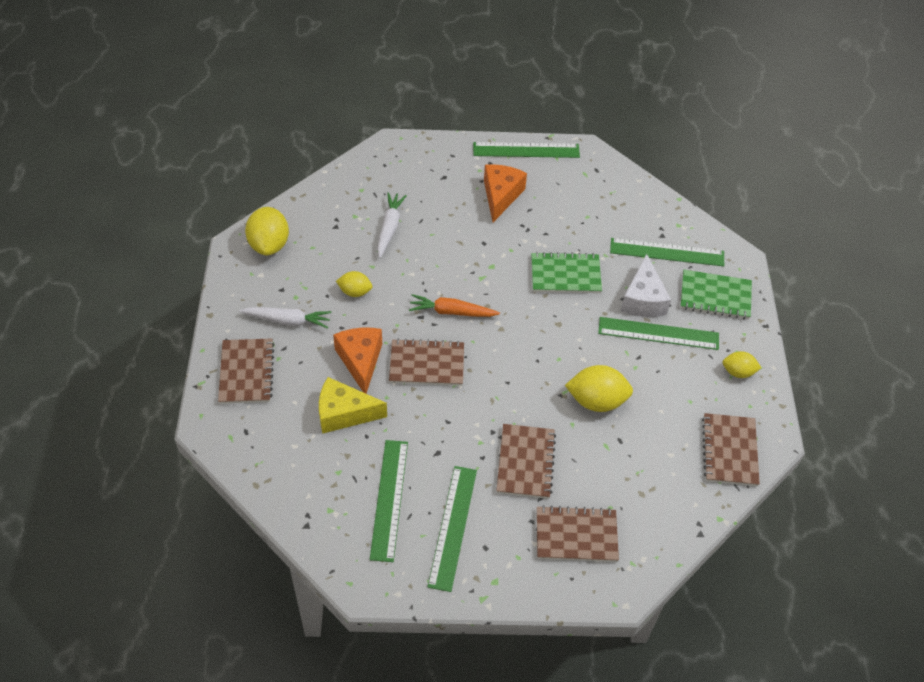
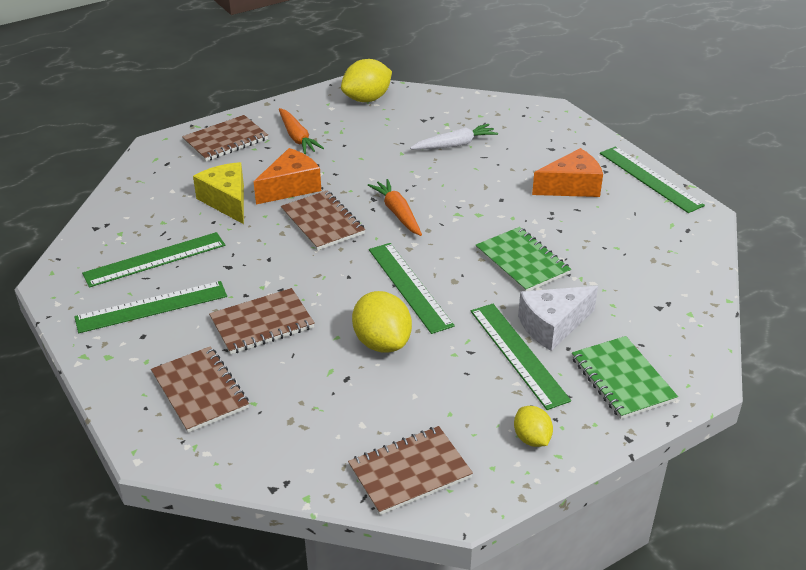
camera: 60 degrees right, 15 degrees down
white carrot [239,307,331,329] -> orange carrot [279,108,324,154]
yellow lemon [336,271,372,297] -> none
green ruler [610,238,724,266] -> green ruler moved to [369,243,455,334]

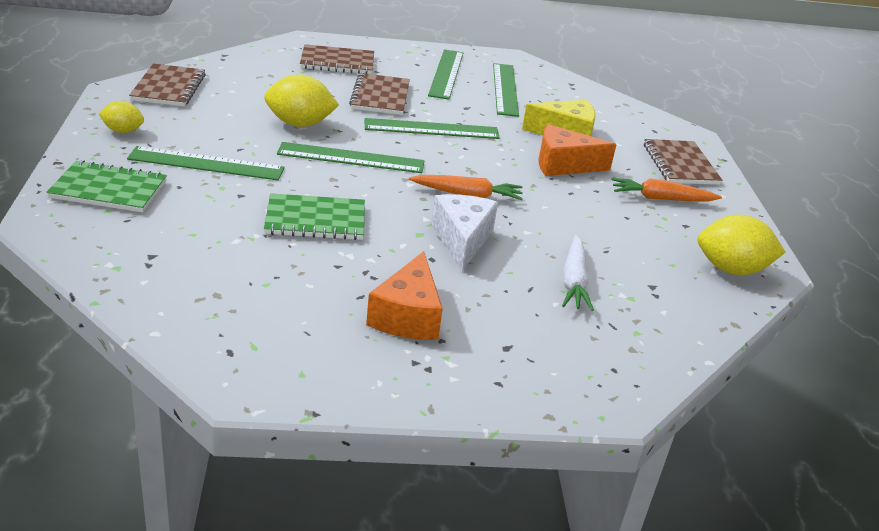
camera: 115 degrees right, 5 degrees down
orange cheese [254,148,321,204] -> orange cheese turned 105 degrees clockwise [538,124,617,176]
brown notebook [281,190,365,251] -> none
yellow lemon [341,59,392,102] -> yellow lemon turned 75 degrees counterclockwise [698,214,785,275]
white cheese [518,286,598,351] -> white cheese moved to [432,194,498,271]
green ruler [600,146,705,213] -> green ruler moved to [365,118,500,139]

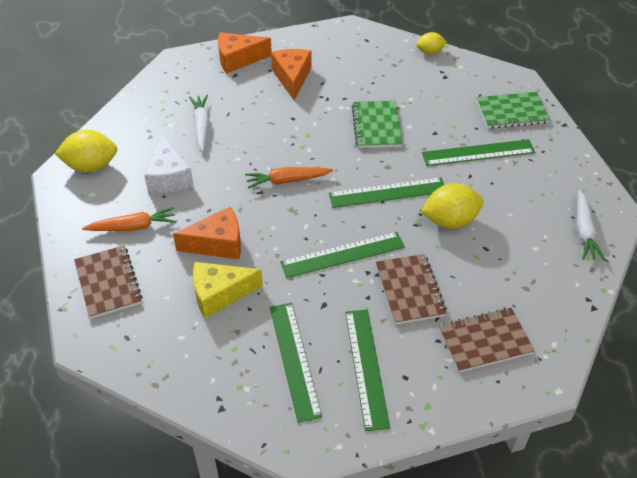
camera: 170 degrees right, 15 degrees up
yellow lemon [98,101,144,133] -> yellow lemon moved to [416,32,447,55]
brown notebook [129,63,206,107] -> white carrot [577,190,605,260]
green notebook [264,193,365,240] -> green notebook turned 75 degrees counterclockwise [352,101,402,148]
white cheese [432,194,498,271] -> white cheese moved to [144,134,194,193]
none -> orange cheese [218,32,272,74]

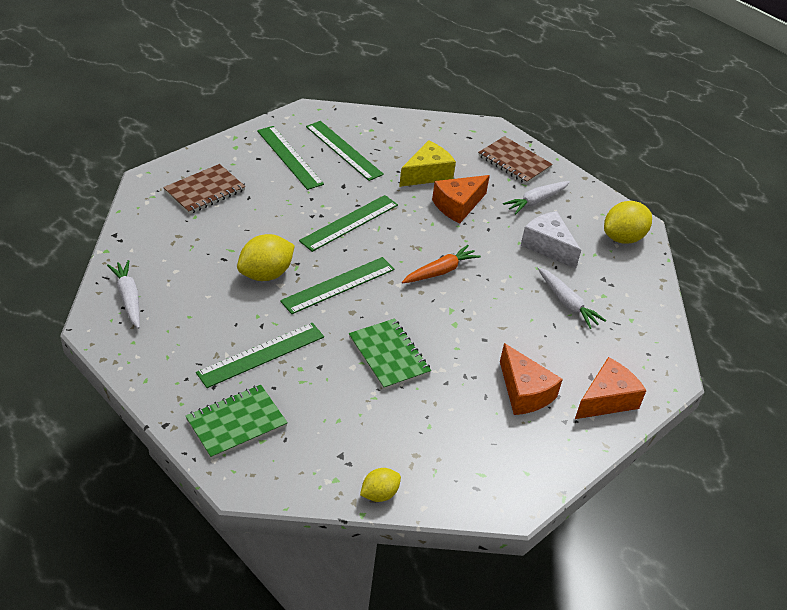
camera: 150 degrees right, 5 degrees down
orange carrot [82,207,176,231] -> white carrot [503,181,570,215]
brown notebook [376,254,447,325] -> none

